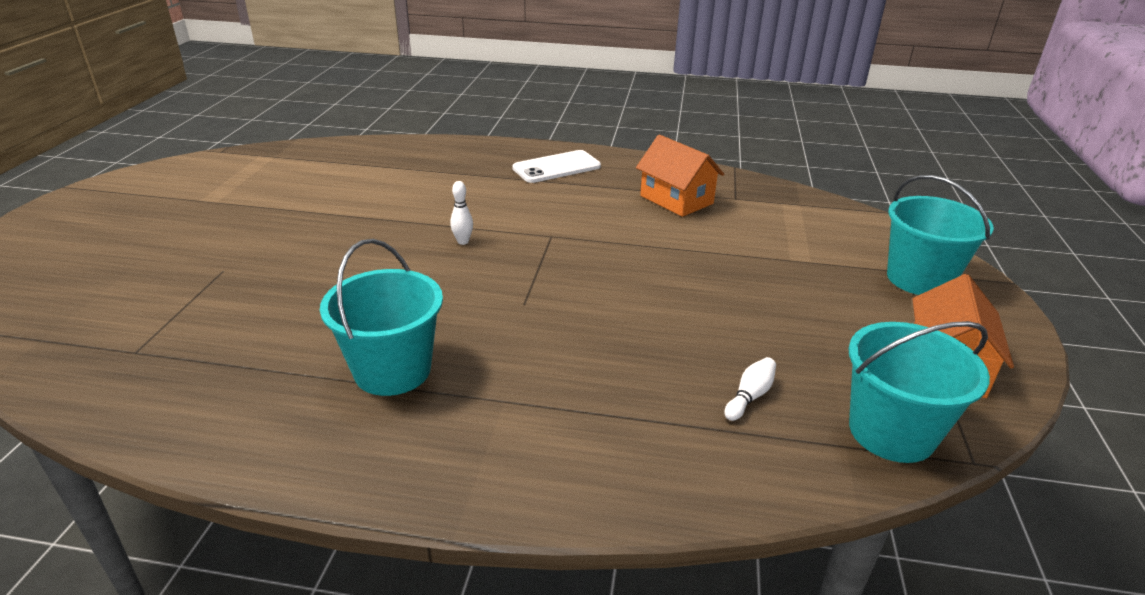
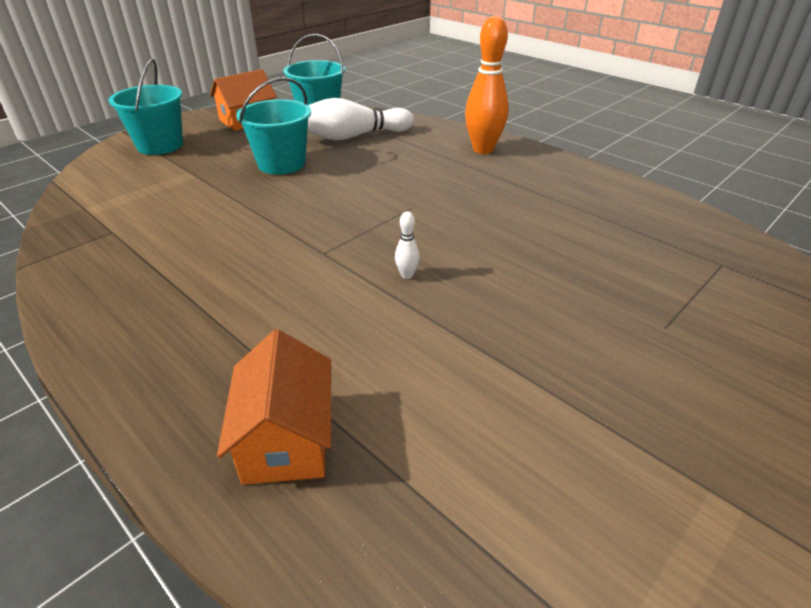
camera: 145 degrees left, 5 degrees up
turquoise bucket [320,239,443,396] -> turquoise bucket moved to [236,77,311,175]
white phone [513,150,601,183] -> none
orange house [636,135,724,217] -> orange house moved to [217,329,331,485]
white bowling pin [724,357,776,421] -> white bowling pin [307,98,414,140], size x2.42
none -> orange bowling pin [465,15,509,154]

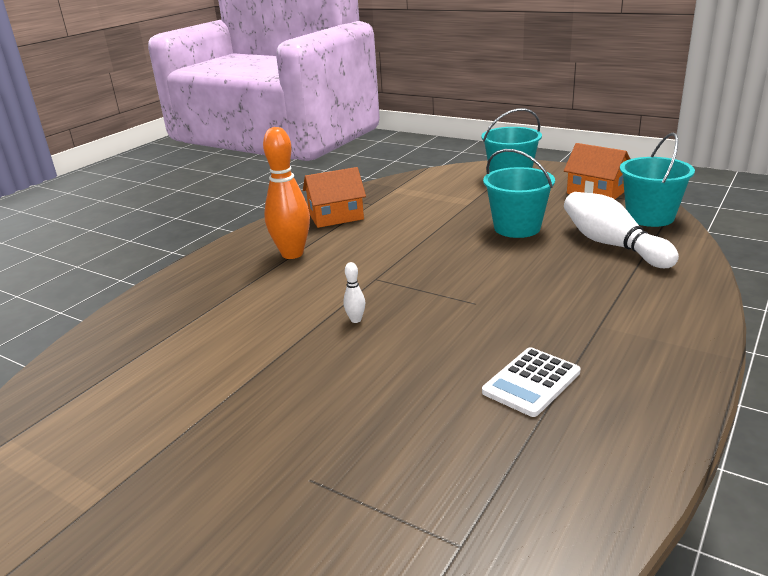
camera: 80 degrees right, 10 degrees down
orange house [217,329,331,485] -> orange house moved to [303,167,366,228]
orange bowling pin [465,15,509,154] -> orange bowling pin moved to [263,127,310,259]
none -> white calculator [482,347,581,417]

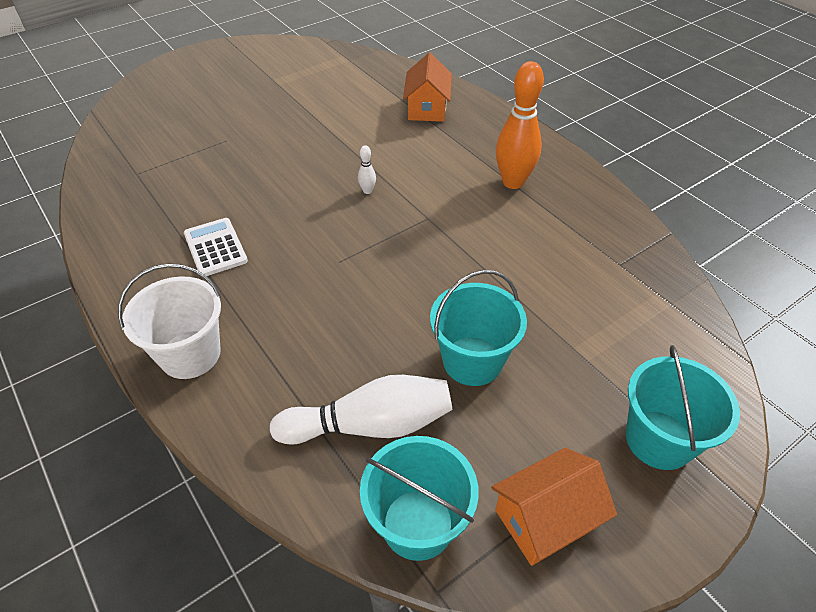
camera: 110 degrees right, 20 degrees up
orange house [303,167,366,228] -> orange house moved to [403,53,452,122]
none -> white bucket [118,263,221,379]

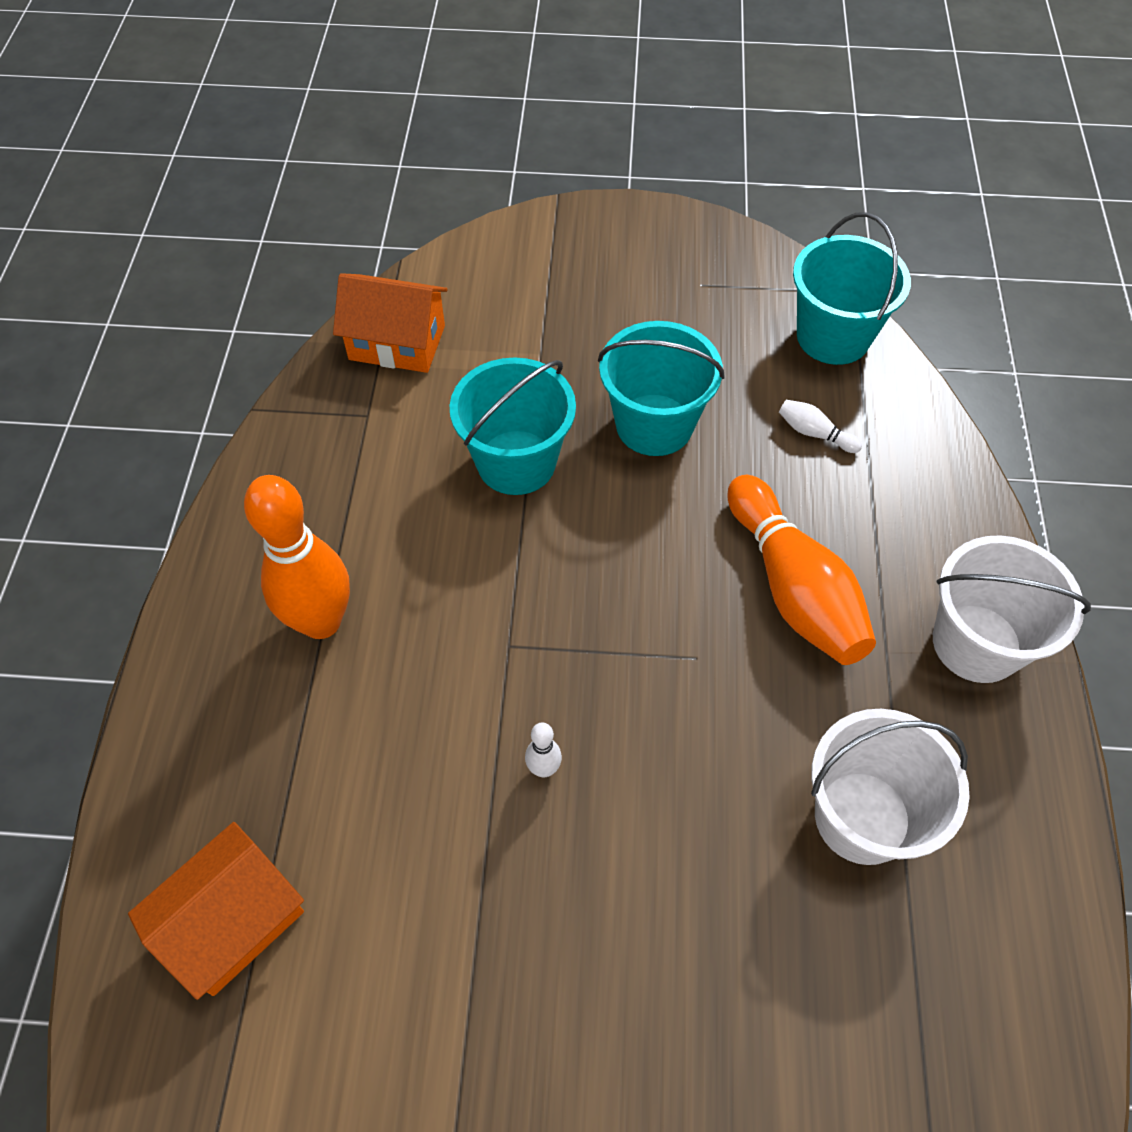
camera: 140 degrees left, 10 degrees up
white calculator [184,218,248,276] -> white bucket [811,709,970,865]
white bowling pin [270,375,453,445] -> white bowling pin [779,400,862,453], size x0.41
orange house [491,448,617,566] -> orange house moved to [333,273,448,373]
turquoise bucket [626,345,740,470] -> turquoise bucket moved to [449,357,576,495]
none -> orange bowling pin [727,475,876,665]

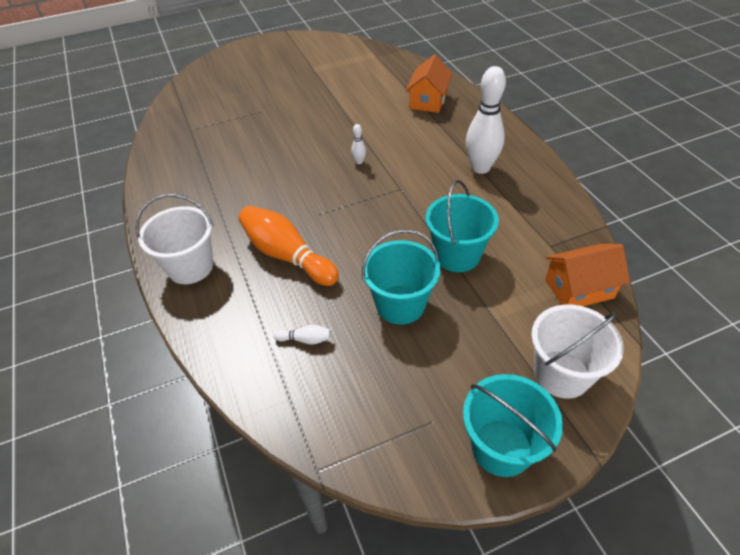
camera: 155 degrees right, 10 degrees down
orange bowling pin [244,475,350,639] -> white bowling pin [466,66,506,174]
turquoise bucket [793,212,911,365] -> turquoise bucket moved to [463,374,563,477]
white bucket [811,709,970,865] -> white bucket moved to [531,305,624,399]

